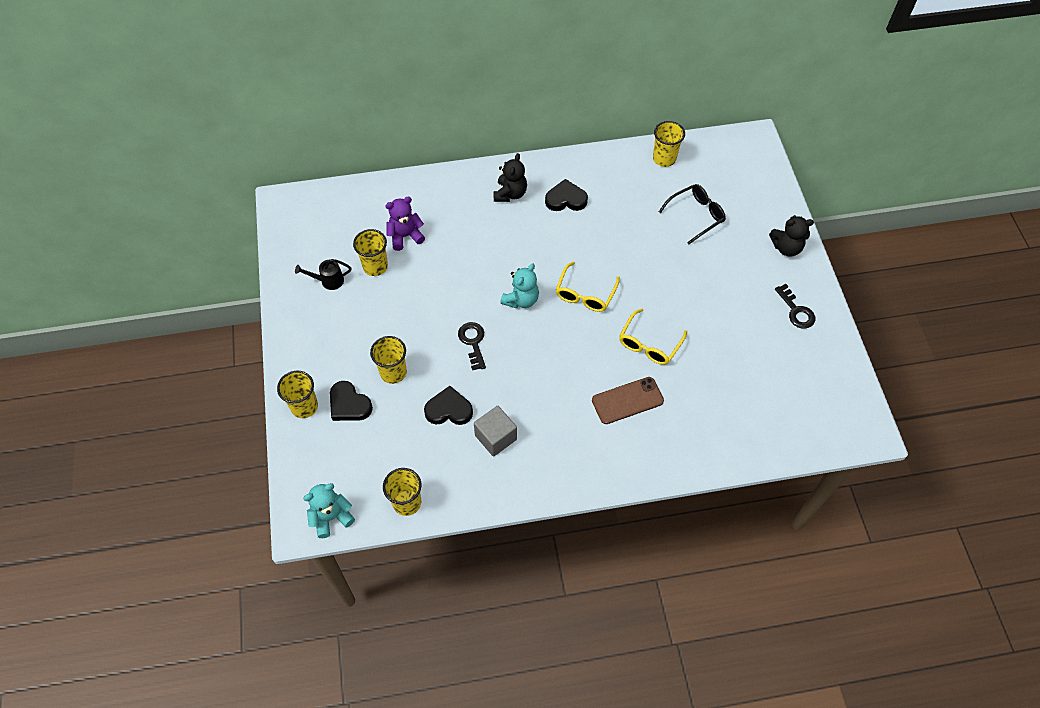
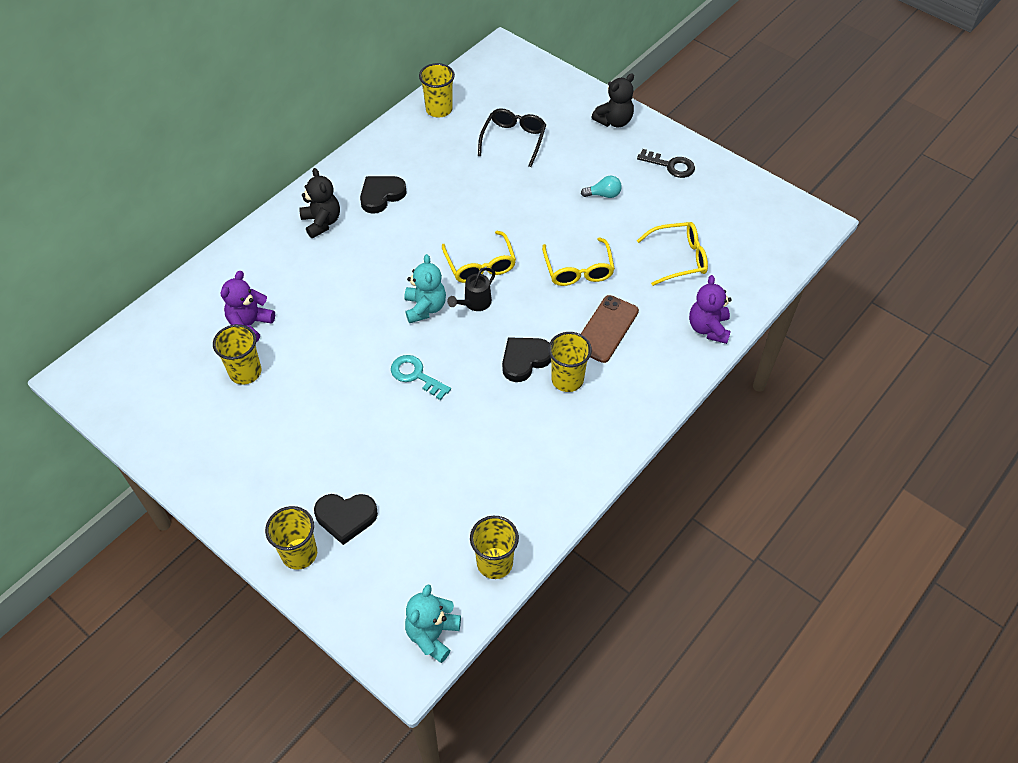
camera: 40 degrees left, 5 degrees down
black watering can [295,259,352,290] -> black watering can moved to [447,267,495,311]
yellow cup [370,336,407,384] -> yellow cup moved to [548,332,592,392]
black heart [424,386,473,425] -> black heart moved to [502,337,551,382]
black key [458,322,486,370] -> turquoise key [391,355,451,400]
grey cube [474,406,517,457] -> none
none -> turquoise light bulb [581,175,622,198]
none -> yellow glasses [637,222,708,286]
none -> purple teddy bear [689,275,732,344]

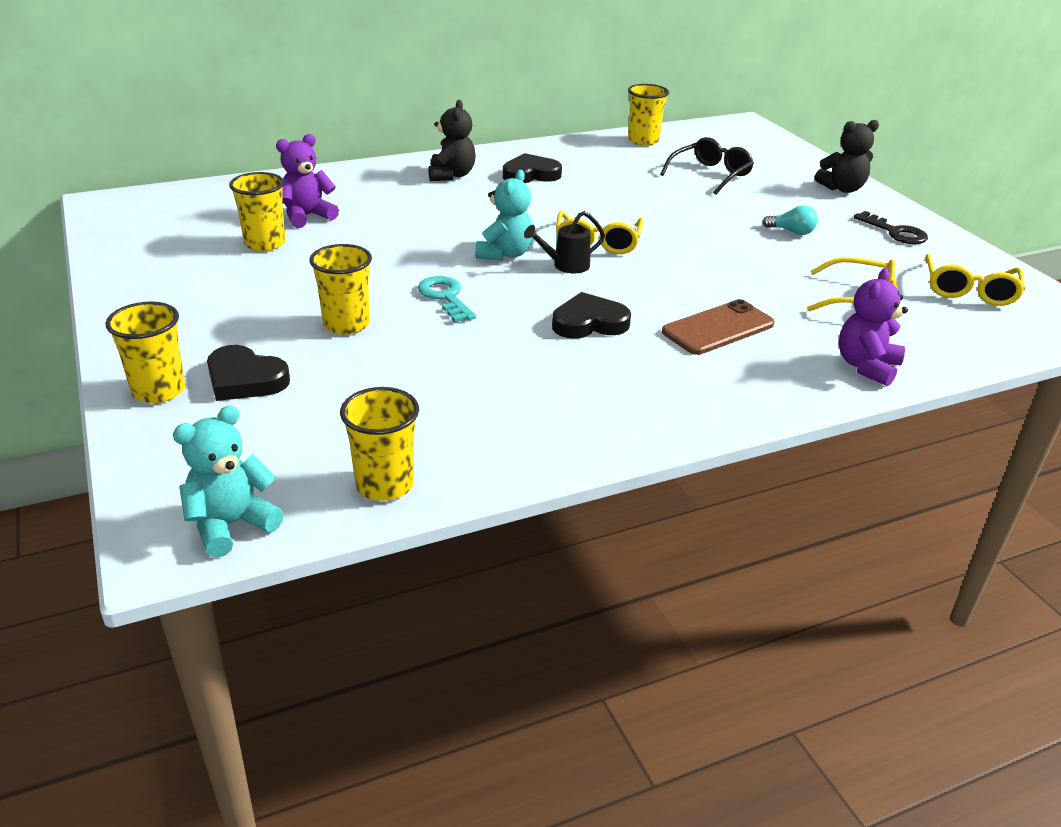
camera: 25 degrees right, 20 degrees down
yellow glasses [542,237,615,286] -> yellow glasses moved to [925,254,1025,306]
yellow cup [548,332,592,392] -> yellow cup moved to [309,244,372,335]

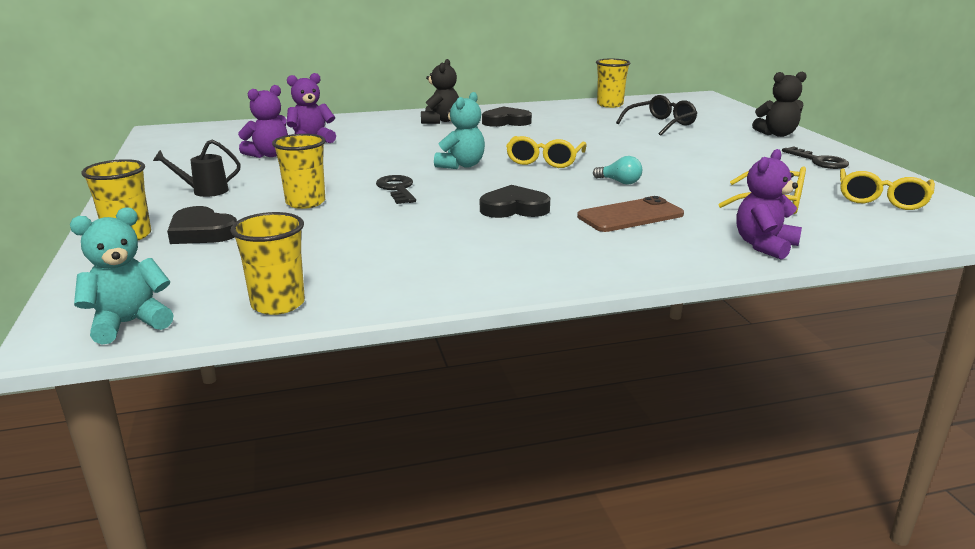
camera: 10 degrees right, 10 degrees down
yellow cup [229,172,286,252] -> purple teddy bear [238,85,288,158]
turquoise key [418,276,476,323] -> black key [376,175,416,204]
black watering can [524,211,605,273] -> black watering can moved to [153,139,241,197]
turquoise light bulb [762,205,818,235] -> turquoise light bulb moved to [593,156,642,185]

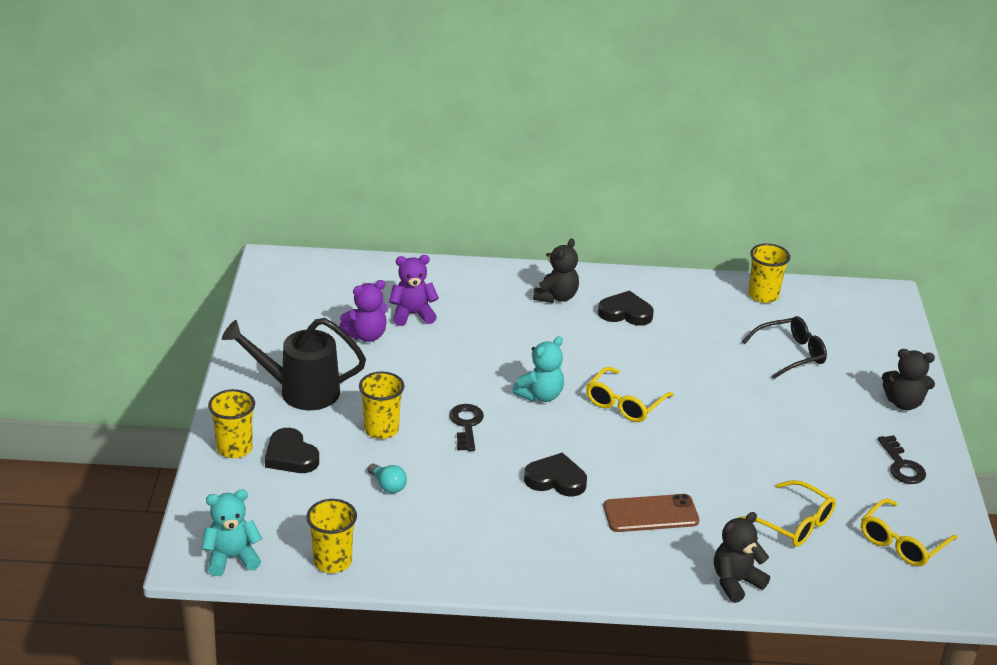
camera: 15 degrees right, 10 degrees up
black watering can [153,139,241,197] -> black watering can [222,318,366,410], size x1.96
turquoise light bulb [593,156,642,185] -> turquoise light bulb moved to [368,464,407,493]
purple teddy bear [736,149,802,260] -> black teddy bear [714,512,770,603]

